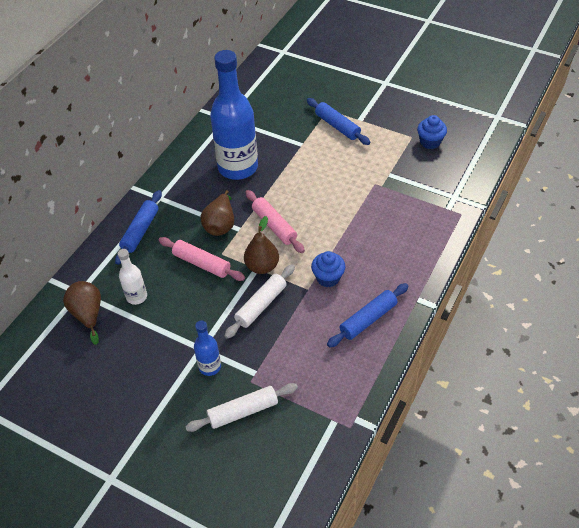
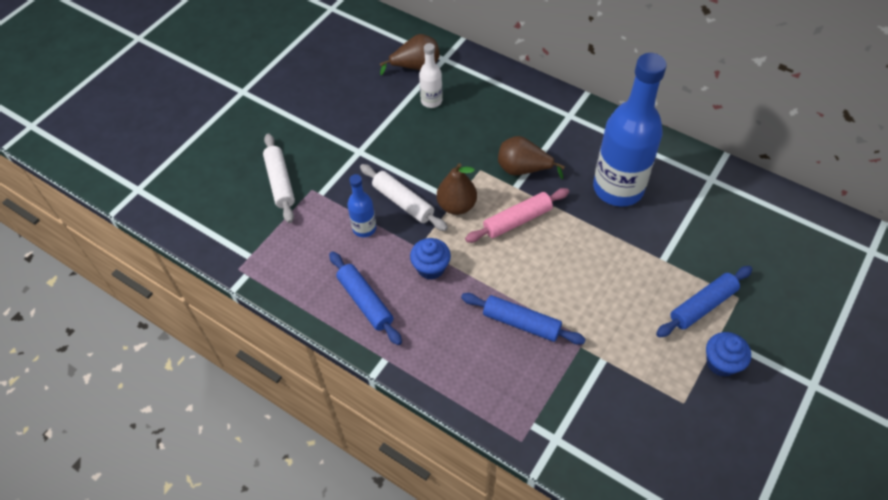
camera: 95 degrees right, 5 degrees up
blue rolling pin [115,190,162,265] -> blue rolling pin moved to [461,293,586,345]
pink rolling pin [159,237,245,281] -> none
blue bottle [194,320,221,376] -> blue bottle moved to [347,174,376,237]
blue cupcake [417,115,447,149] -> blue cupcake moved to [706,332,751,377]

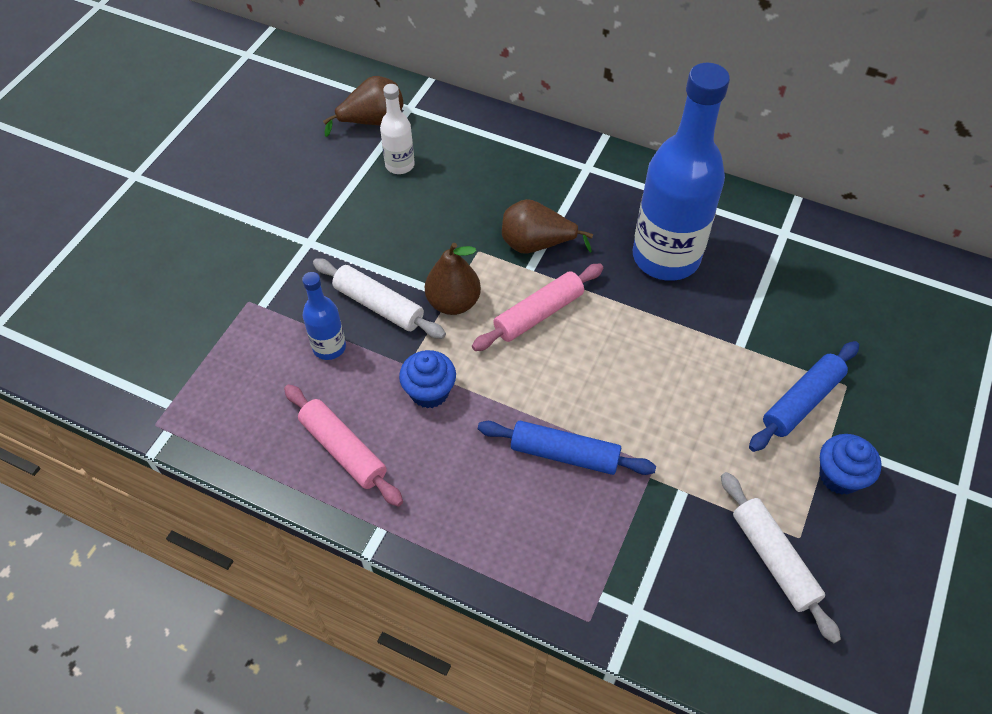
camera: 10 degrees left, 0 degrees up
white rolling pin [263,133,295,223] -> white rolling pin moved to [721,472,841,643]
blue rolling pin [329,251,402,345] -> pink rolling pin [284,384,403,507]

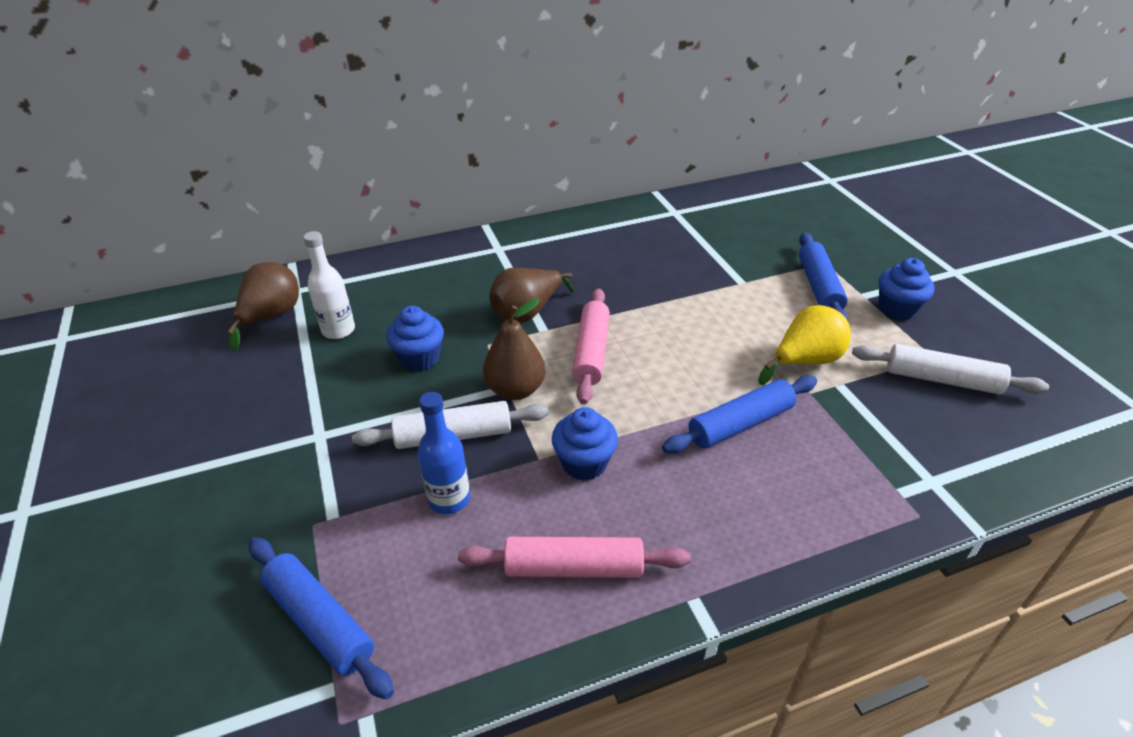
camera: 45 degrees left, 15 degrees down
blue bottle [633,63,730,281] -> none
none -> blue rolling pin [249,537,394,700]
none -> blue cupcake [387,306,444,371]
none -> yellow pear [758,305,851,385]

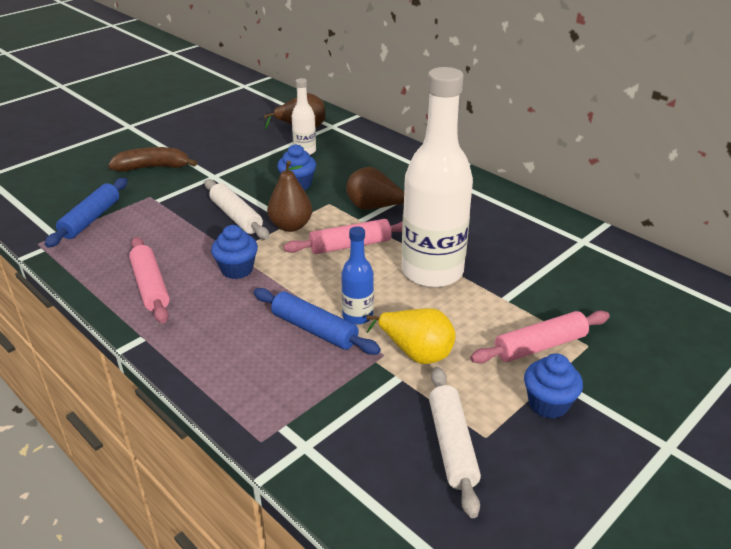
camera: 65 degrees right, 5 degrees down
blue bottle [418,392,470,514] -> blue bottle moved to [341,226,374,325]
blue rolling pin [799,233,848,321] -> pink rolling pin [470,311,610,364]
none -> brown banana [108,147,197,171]
none -> white bottle [402,67,473,288]

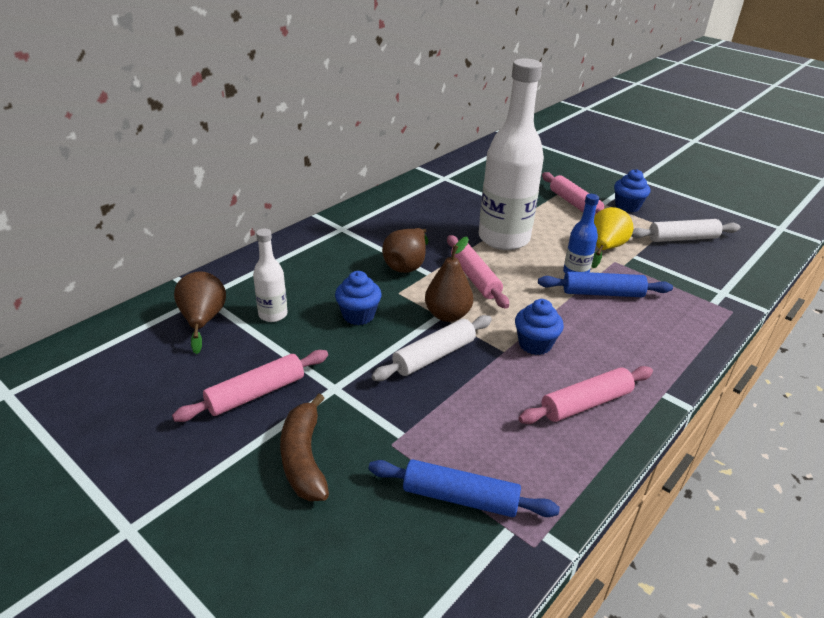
camera: 95 degrees left, 0 degrees up
blue rolling pin [253,288,381,355] -> blue rolling pin turned 60 degrees clockwise [538,271,673,297]
none -> pink rolling pin [172,350,328,422]

